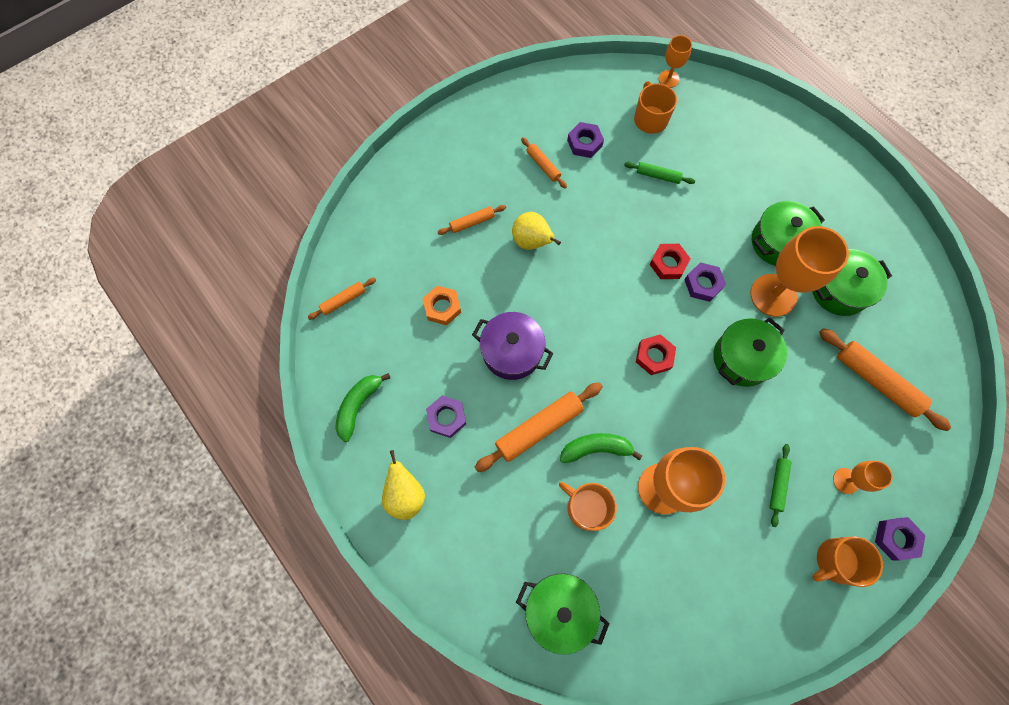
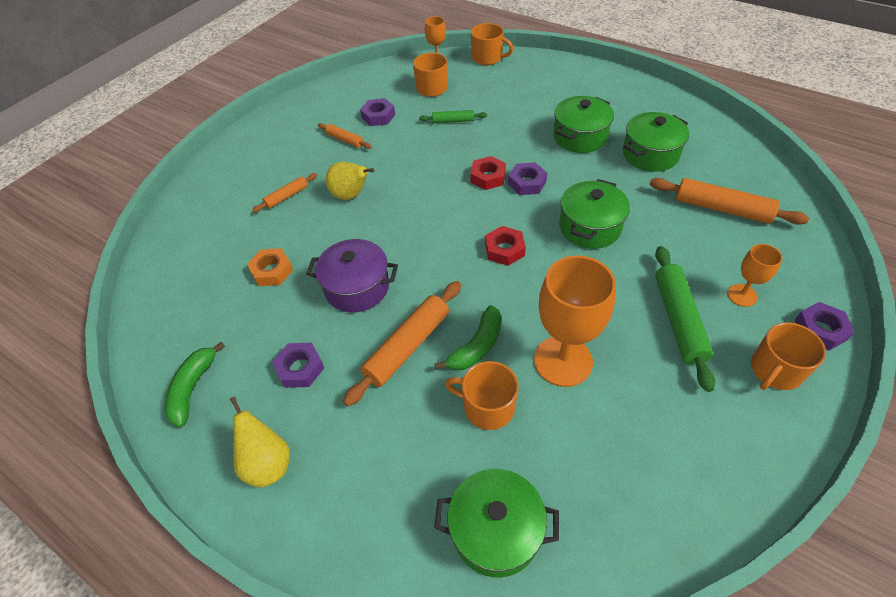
camera: 15 degrees left, 20 degrees down
orange rolling pin [308,278,376,320] -> none
green banana [560,433,642,463] -> green banana turned 150 degrees clockwise [434,305,502,371]
orange goblet [750,226,849,317] -> none
green rolling pin [770,444,792,527] -> green rolling pin [655,246,715,392], size x1.85
none -> orange mug [471,23,513,65]

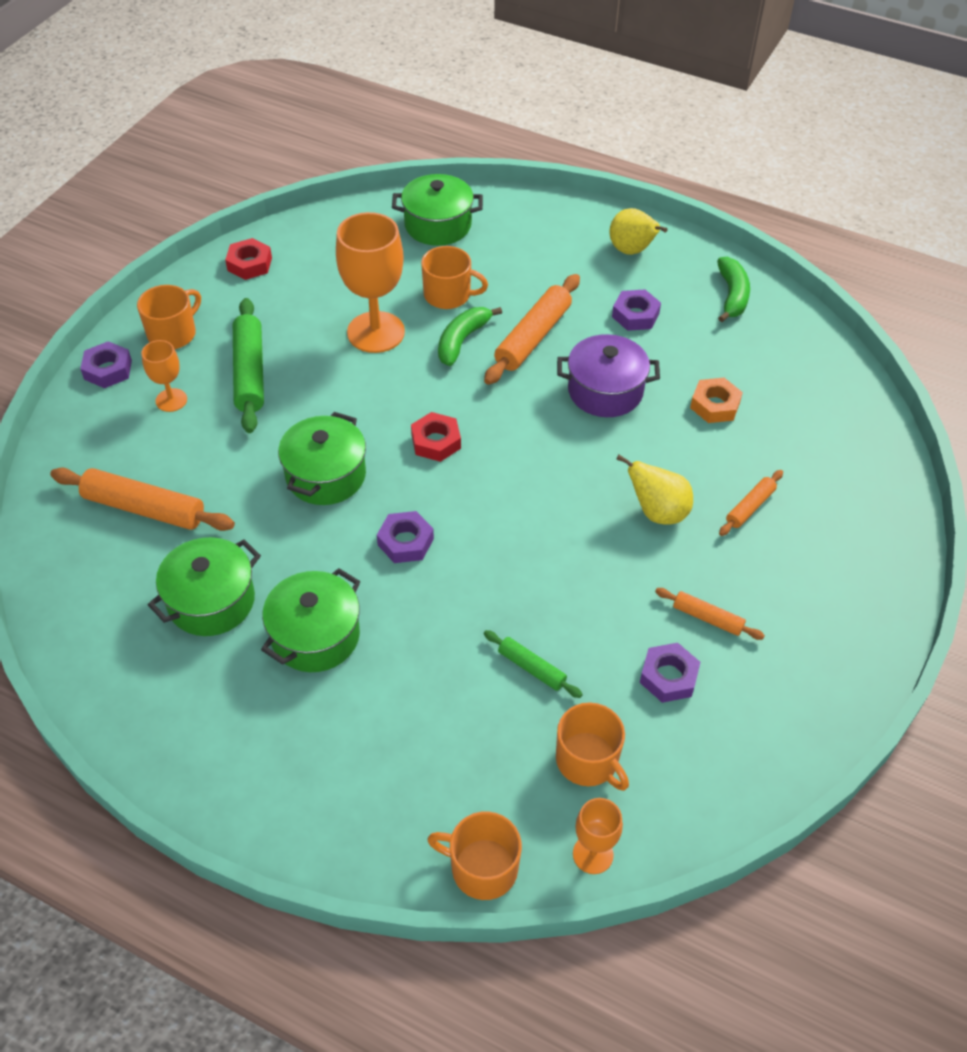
camera: 170 degrees right, 0 degrees up
green rolling pin [419,110,487,123] -> green rolling pin turned 45 degrees clockwise [484,630,583,698]
red nut [470,156,506,190] -> red nut moved to [225,238,272,280]

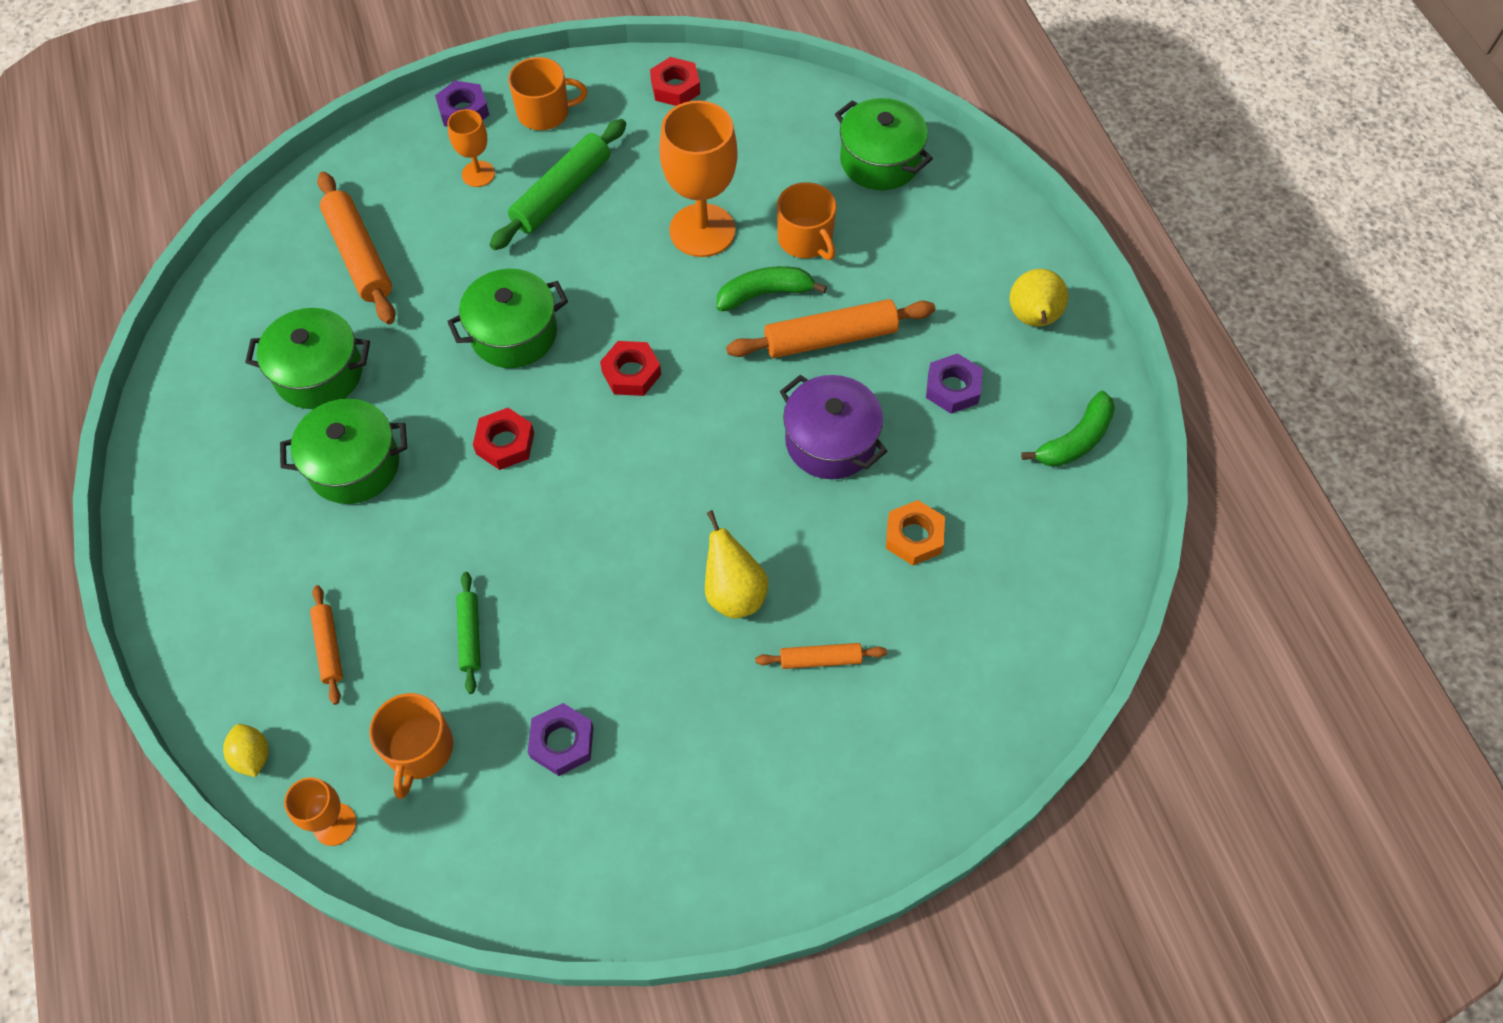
camera: 45 degrees right, 10 degrees up
purple nut [377,511,434,563] -> red nut [473,408,534,470]
orange mug [427,811,522,900] -> yellow lemon [223,724,269,777]
orange rolling pin [655,588,765,640] -> orange rolling pin moved to [310,585,343,705]

